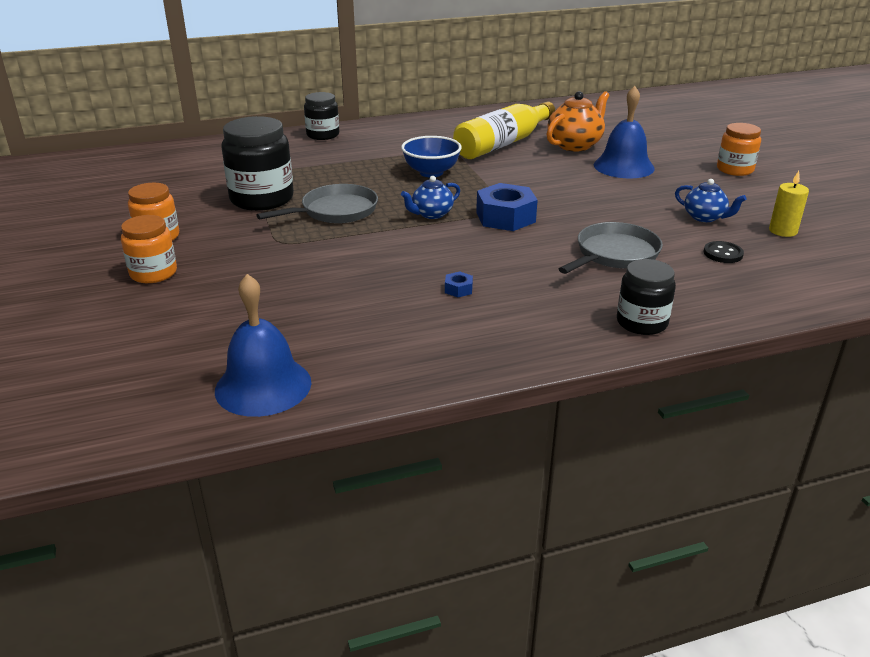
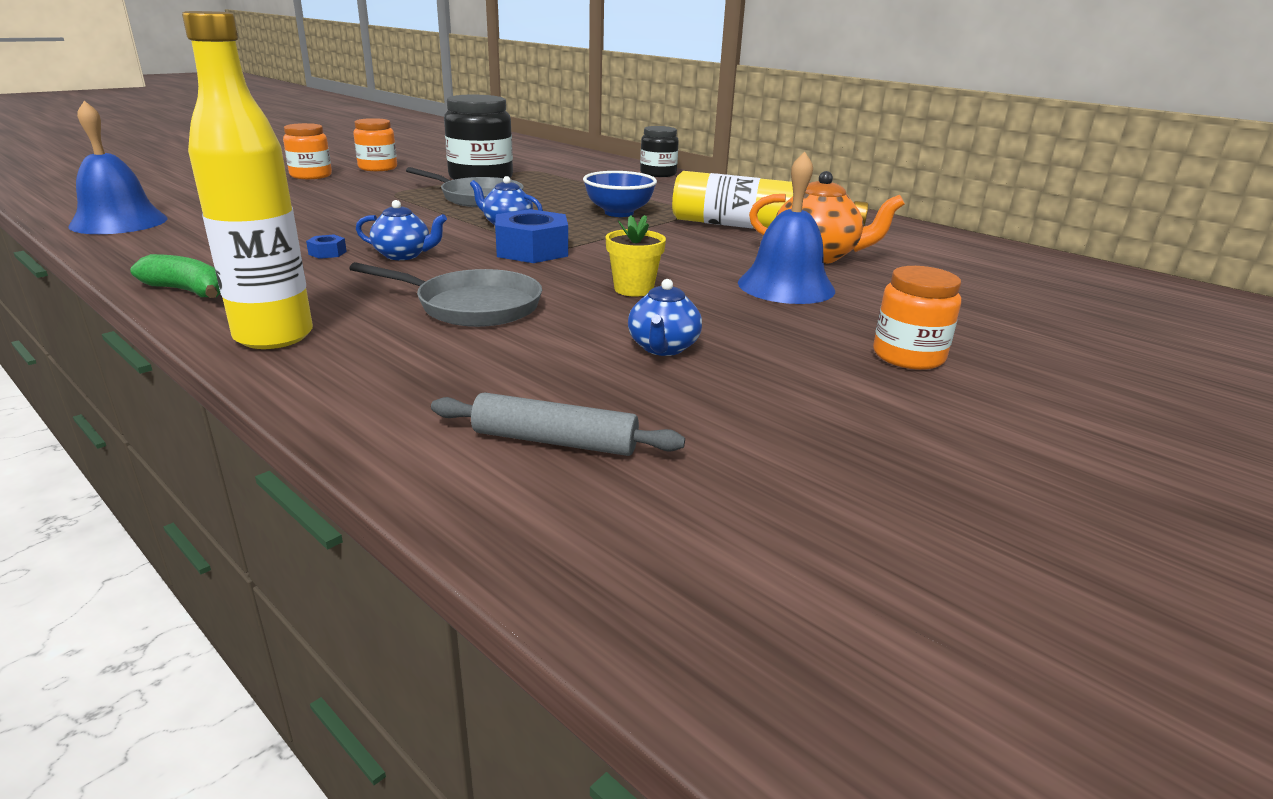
camera: 60 degrees right, 5 degrees down
black jar [617,259,676,335] -> yellow bottle [182,11,313,349]
black button [704,241,744,263] -> none
yellow candle [769,171,809,237] -> none
none -> green banana [130,254,220,298]
none -> blue teapot [356,200,447,260]
none -> grey rolling pin [431,392,685,456]
none -> yellow flower pot [606,215,666,297]

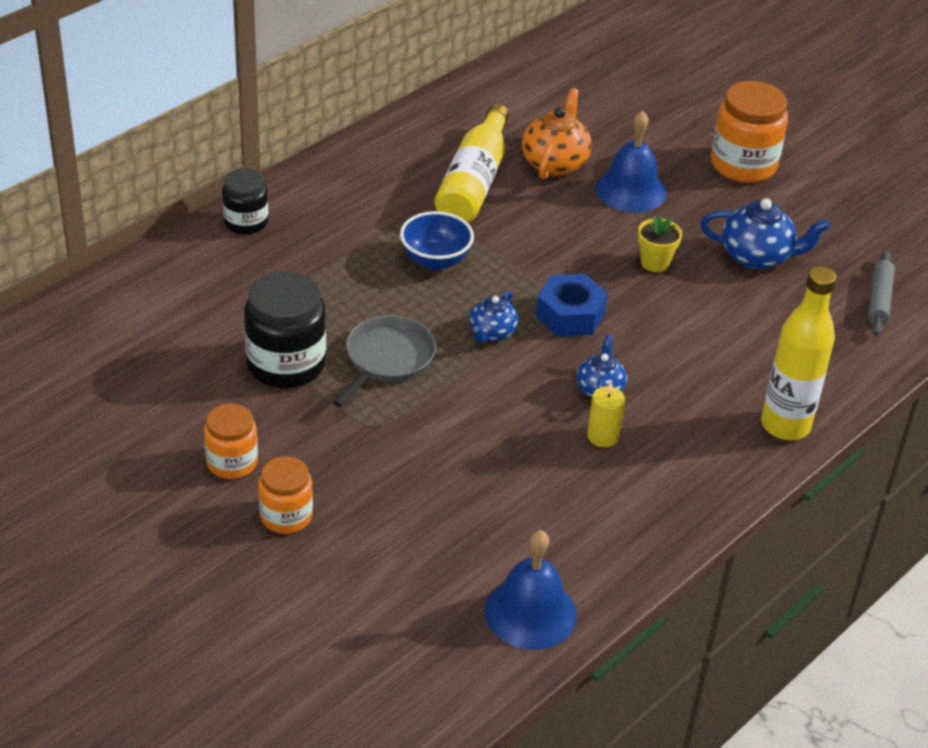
camera: 90 degrees left, 15 degrees up
green banana [130,254,220,298] -> none
blue nut [306,235,347,259] -> yellow candle [587,382,625,447]
grey pan [349,262,542,327] -> none
blue teapot [628,279,702,356] -> blue teapot [701,198,830,269], size x1.61
orange jar [873,266,961,370] -> orange jar [711,81,788,183], size x1.62

